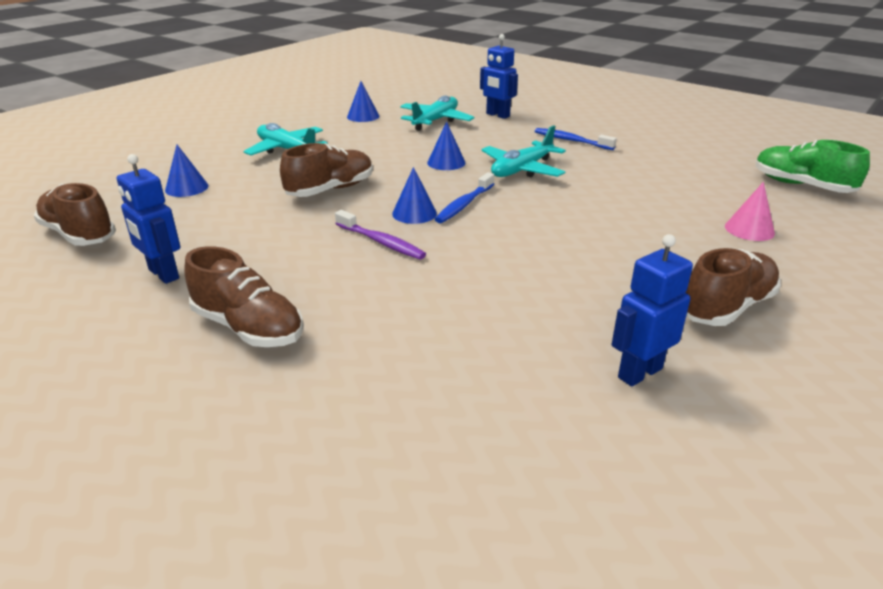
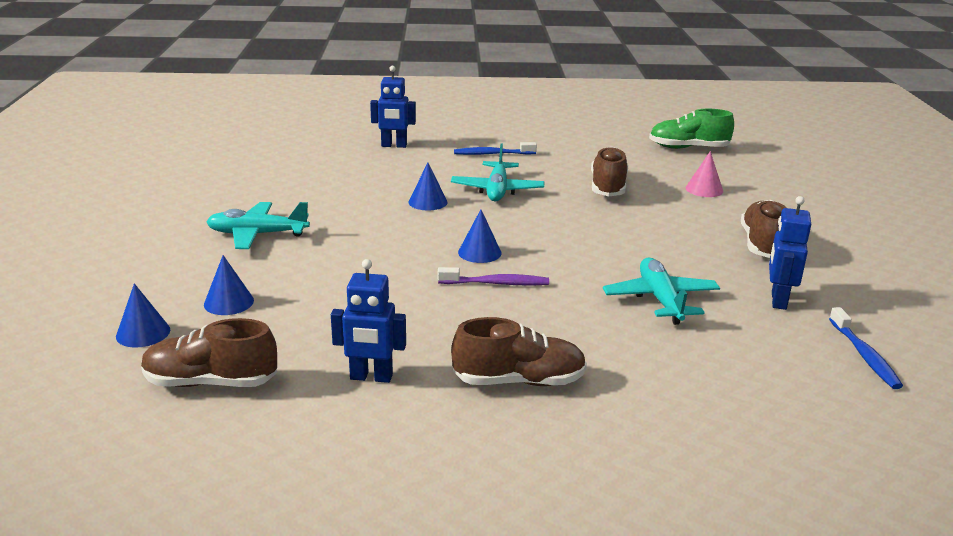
camera: 40 degrees left, 5 degrees down
brown shoe [280,143,373,197] -> brown shoe moved to [591,146,628,196]
blue cone [347,81,379,122] -> blue cone moved to [116,283,170,348]
turquoise plane [400,95,475,131] -> turquoise plane moved to [603,258,720,325]
blue toothbrush [435,172,494,223] -> blue toothbrush moved to [829,307,903,389]

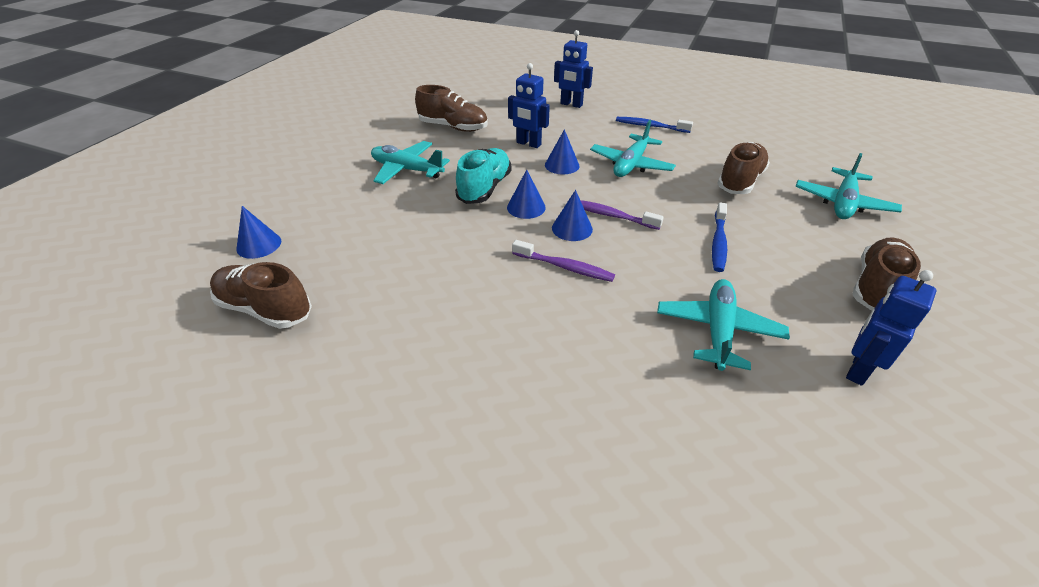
camera: 25 degrees right, 15 degrees up
blue cone [204,255,254,315] -> blue cone moved to [507,170,546,219]
blue robot [331,259,406,383] -> blue robot moved to [508,63,550,148]
brown shoe [451,317,587,386] -> brown shoe moved to [415,85,488,132]
green shoe [649,109,734,149] -> none
pink cone [685,151,723,197] -> turquoise plane [795,153,902,219]
blue toothbrush [829,307,903,389] -> blue toothbrush moved to [712,202,727,272]
none -> turquoise shoe [455,148,512,204]
none -> purple toothbrush [580,200,664,230]

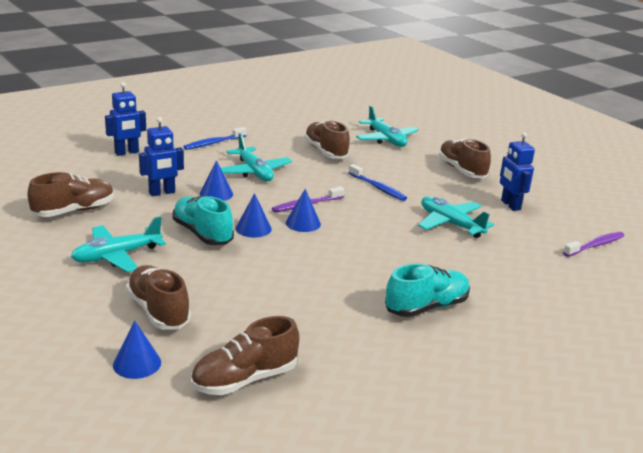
camera: 60 degrees left, 15 degrees down
purple toothbrush [512,240,615,282] -> purple toothbrush moved to [563,232,625,257]
none -> brown shoe [126,265,191,330]
none -> turquoise shoe [385,263,470,317]

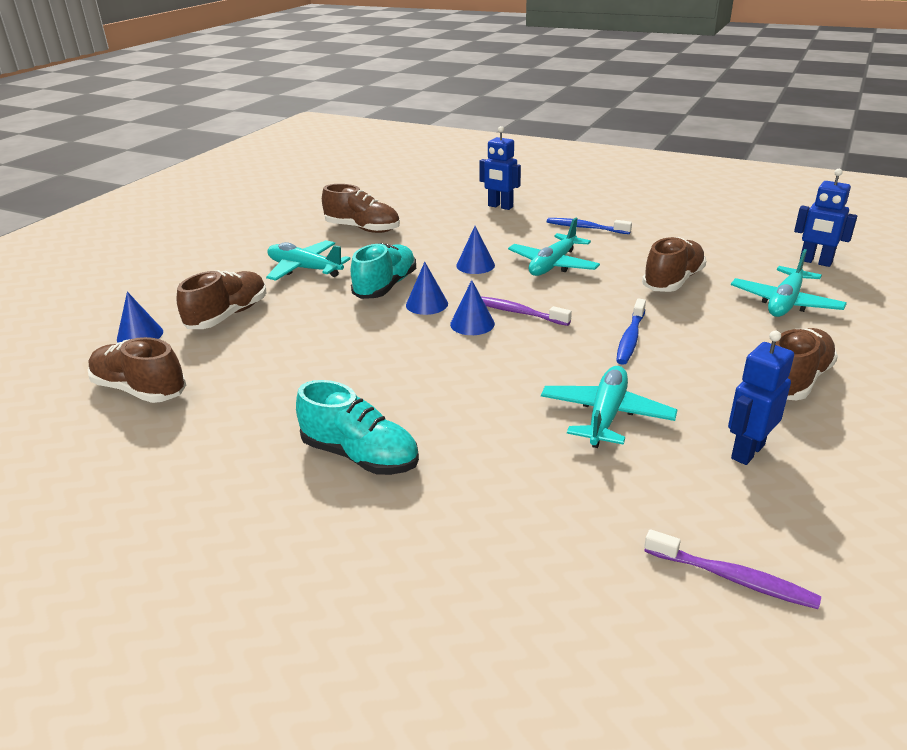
camera: 65 degrees right, 5 degrees up
blue robot [139,117,184,196] -> blue robot moved to [794,169,857,267]

